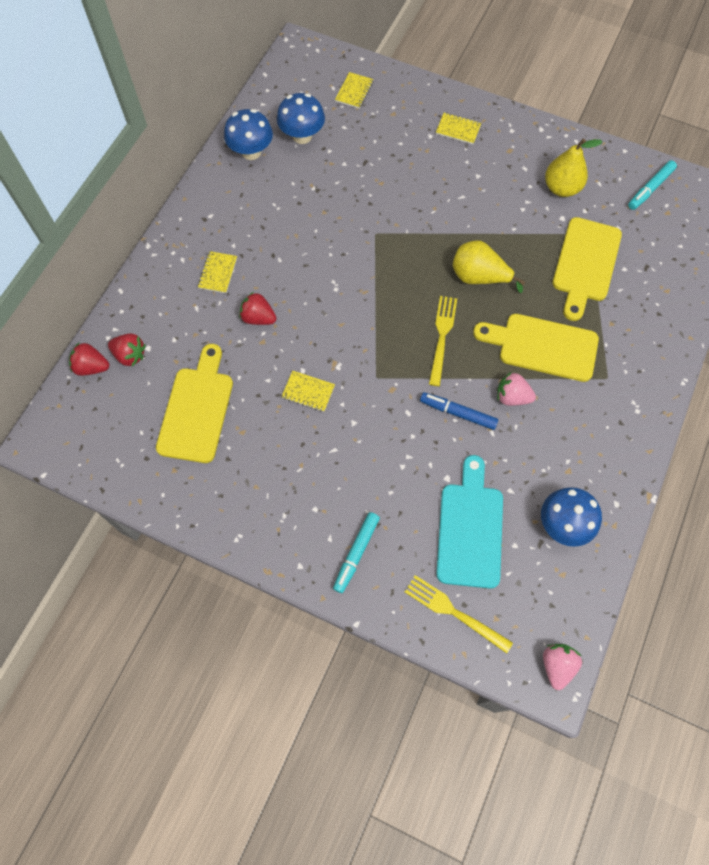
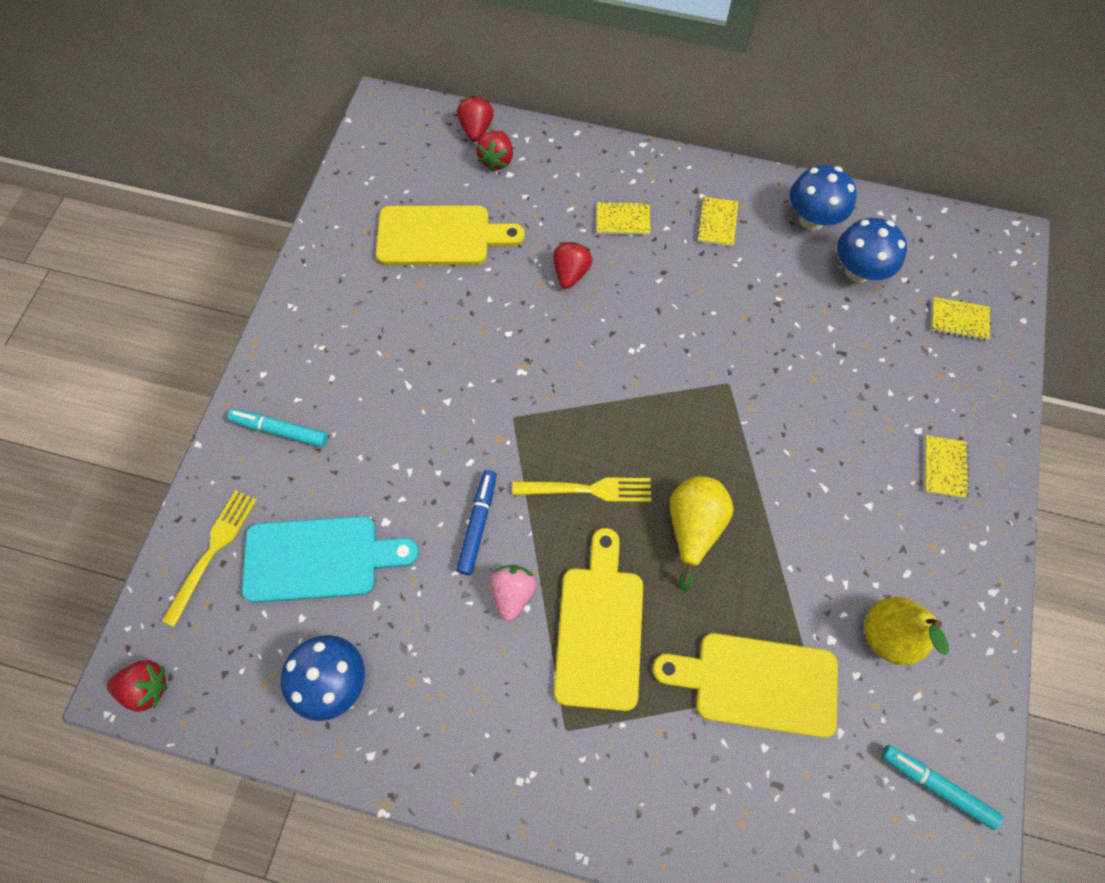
camera: 80 degrees right, 0 degrees up
yellow notebook [281,371,335,412] -> yellow notebook moved to [697,197,738,247]
pink strawberry [543,644,582,690] -> red strawberry [107,660,168,712]

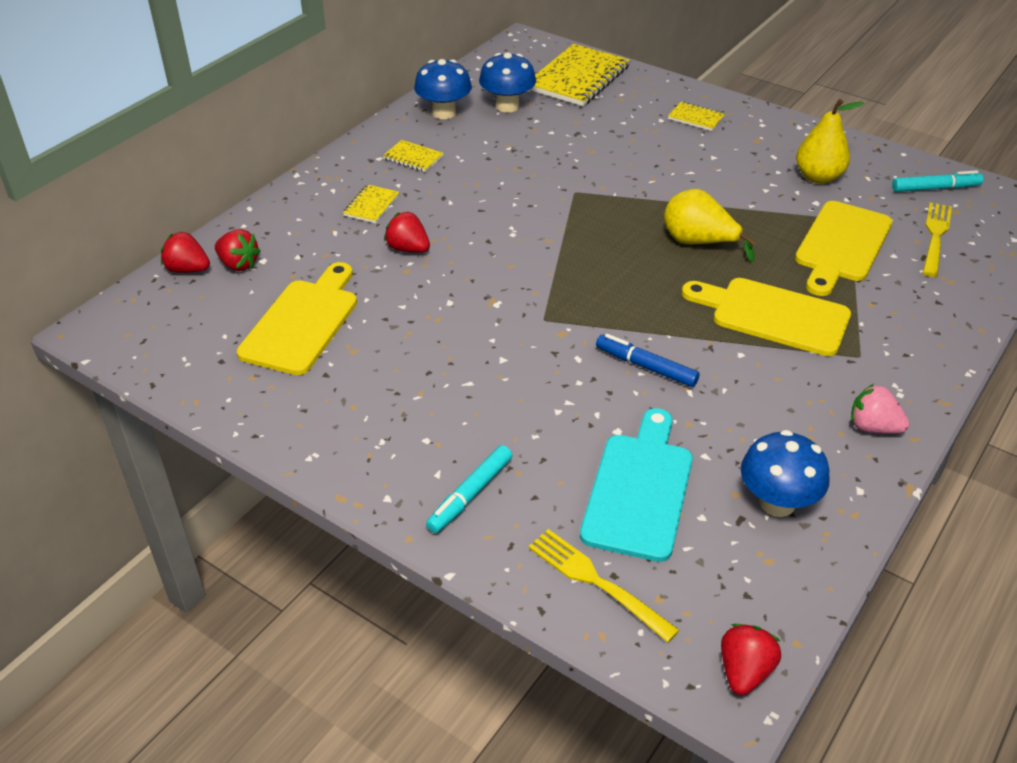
camera: 70 degrees left, 25 degrees down
pink strawberry [490,565,536,621] -> pink strawberry moved to [851,384,909,434]
yellow fork [512,477,651,502] -> yellow fork moved to [923,202,952,277]
turquoise marker [881,745,1003,830] -> turquoise marker turned 150 degrees counterclockwise [892,170,984,192]
yellow notebook [931,297,990,341] -> yellow notebook [530,44,630,106], size x2.13

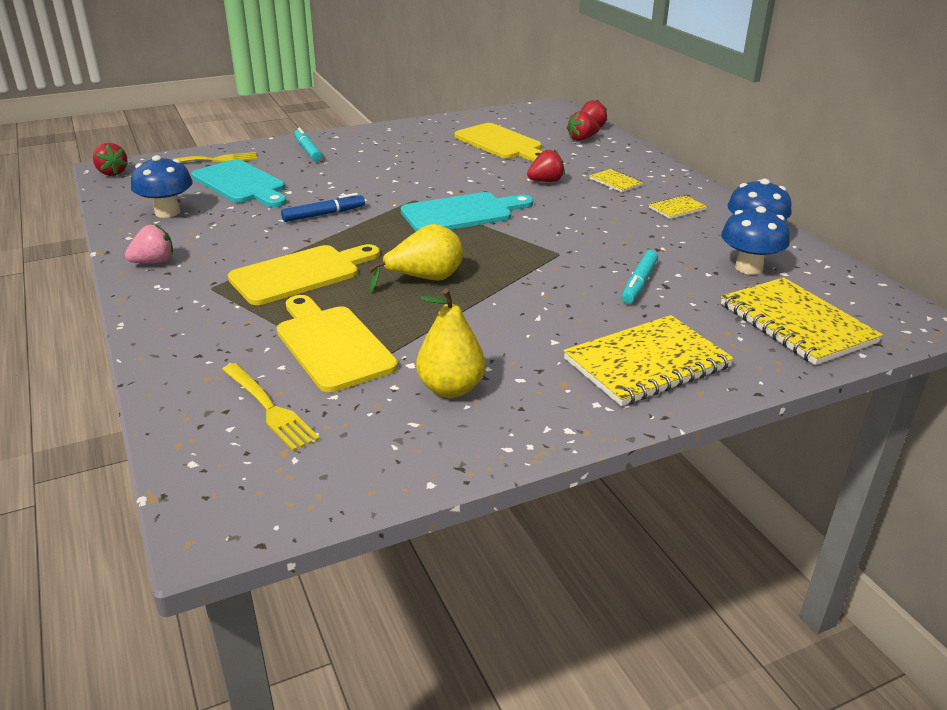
camera: 120 degrees right, 10 degrees down
yellow notebook [668,102,725,131] -> yellow notebook [563,315,734,406], size x2.13
turquoise marker [892,170,984,192] -> turquoise marker moved to [622,250,658,303]
none -> turquoise cutting board [401,192,533,231]

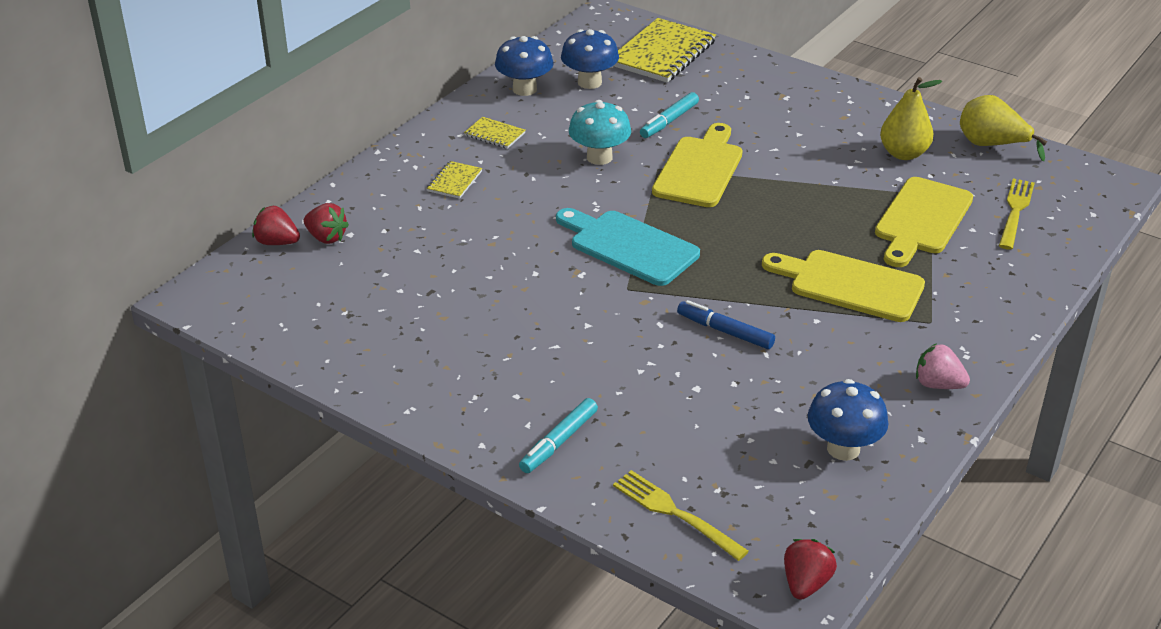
camera: 120 degrees left, 5 degrees up
turquoise cutting board [191,159,287,207] -> none
yellow pear [368,224,463,293] -> yellow pear moved to [960,95,1047,161]
yellow cutting board [455,123,543,162] -> yellow cutting board moved to [652,123,743,207]
red strawberry [527,149,565,182] -> none
yellow notebook [563,315,734,406] -> none
turquoise marker [622,250,658,303] -> turquoise marker turned 135 degrees clockwise [640,92,699,138]
none -> turquoise mushroom [569,100,631,165]

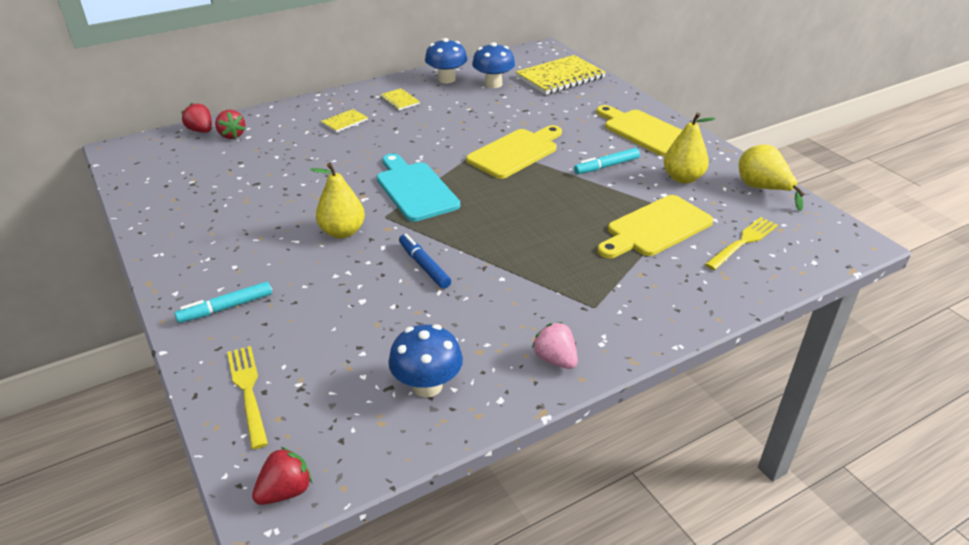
camera: 25 degrees right, 0 degrees up
turquoise mushroom [569,100,631,165] -> none
turquoise marker [640,92,699,138] -> turquoise marker moved to [574,148,640,174]
yellow cutting board [762,250,925,322] -> yellow cutting board moved to [596,105,683,156]
none -> yellow pear [311,163,365,239]

